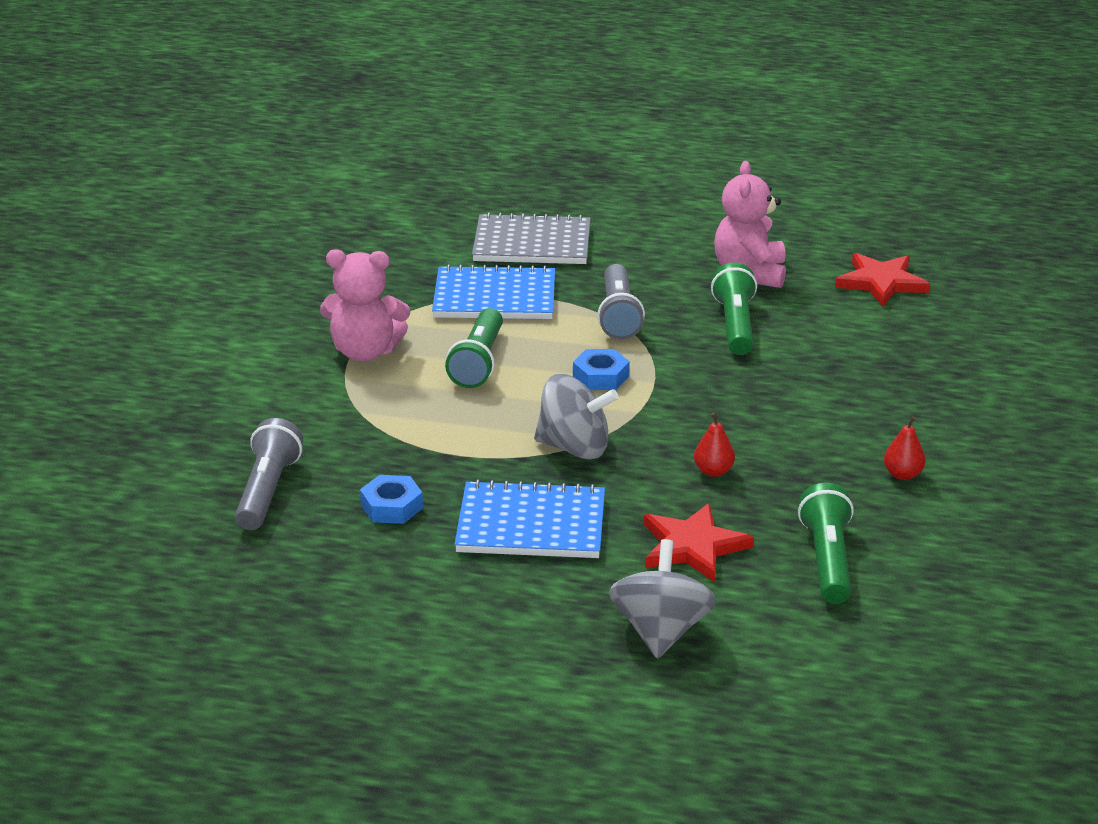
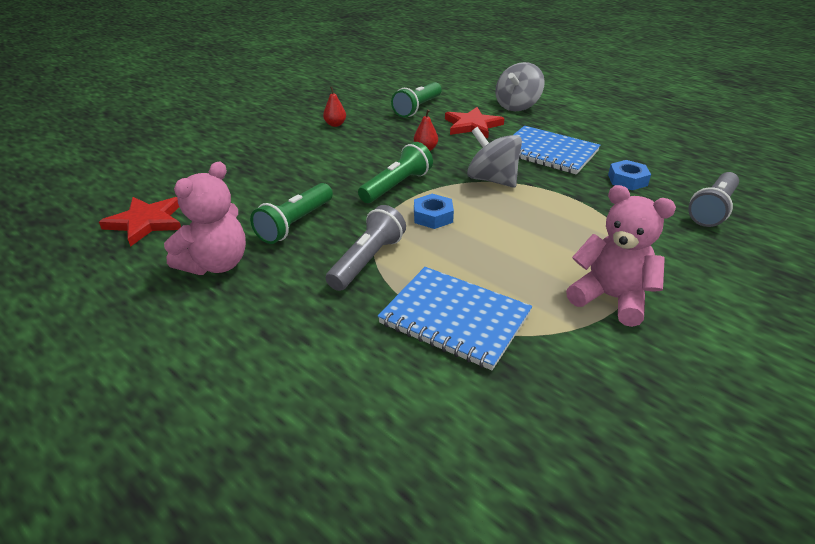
camera: 150 degrees left, 5 degrees up
green flashlight [445,308,503,388] -> green flashlight moved to [358,142,433,203]
grey notebook [472,212,590,264] -> none

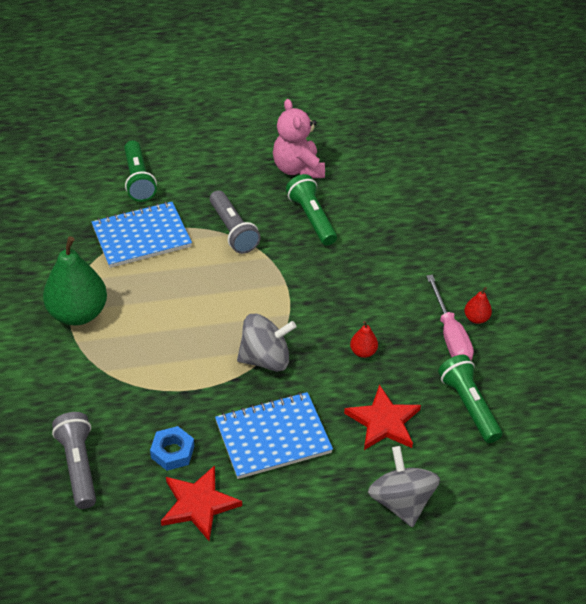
camera: 125 degrees right, 10 degrees up
red star [99,197,181,247] -> red star moved to [161,465,242,541]
green flashlight [358,142,433,203] -> green flashlight moved to [124,140,157,202]
blue nut [414,194,454,229] -> none
pink teddy bear [566,185,676,327] -> green pear [43,236,107,326]
none -> pink screwdriver [426,275,474,361]

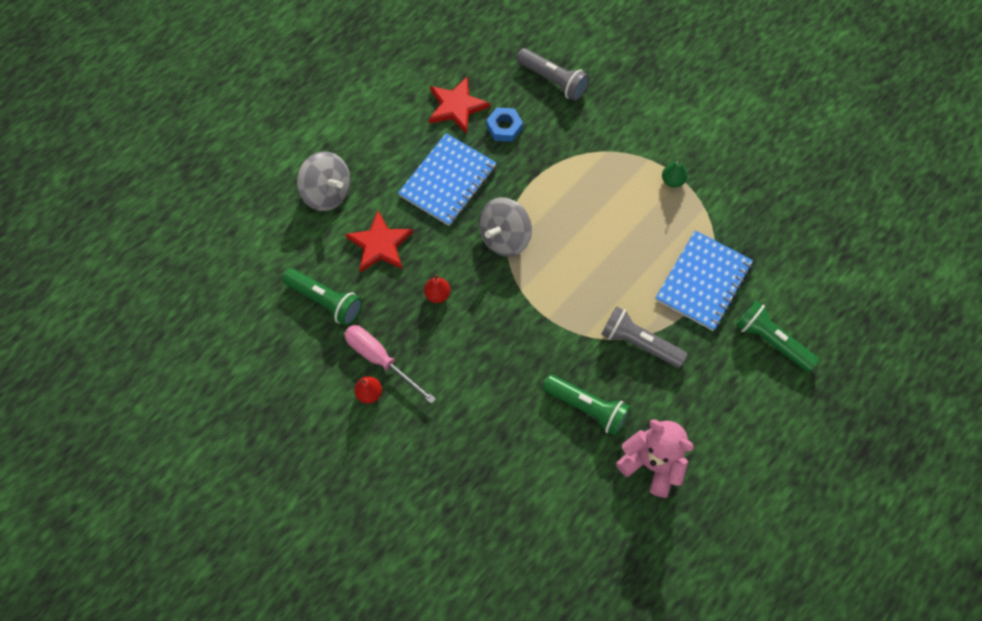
camera: 145 degrees right, 20 degrees up
green pear [43,236,107,326] -> green pear [662,160,687,188], size x0.44

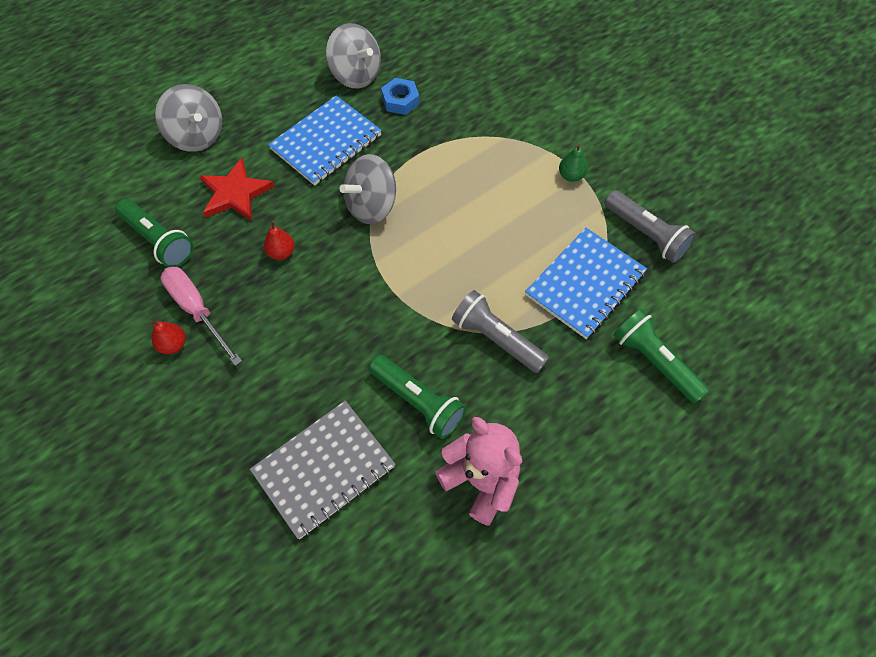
camera: 10 degrees right, 5 degrees down
red star [429,76,490,134] -> grey spinning top [326,23,381,88]
grey flashlight [516,48,589,101] -> grey flashlight moved to [604,190,696,263]
none -> grey notebook [250,401,395,539]

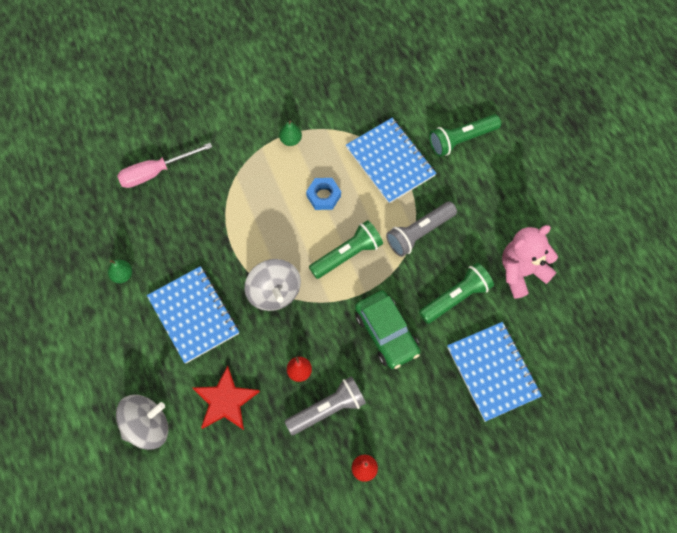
camera: 75 degrees left, 5 degrees up
green flashlight [115,199,193,267] -> green flashlight moved to [309,220,383,279]
pink screwdriver [161,267,242,366] -> pink screwdriver moved to [117,143,212,188]
grey notebook [250,401,395,539] -> blue notebook [447,322,542,422]
grey spinning top [326,23,381,88] -> green pear [108,260,132,283]
blue nut [381,78,419,115] -> blue nut moved to [306,178,341,210]
grey flashlight [604,190,696,263] -> grey flashlight moved to [284,376,366,435]
none -> green car [355,290,420,369]

